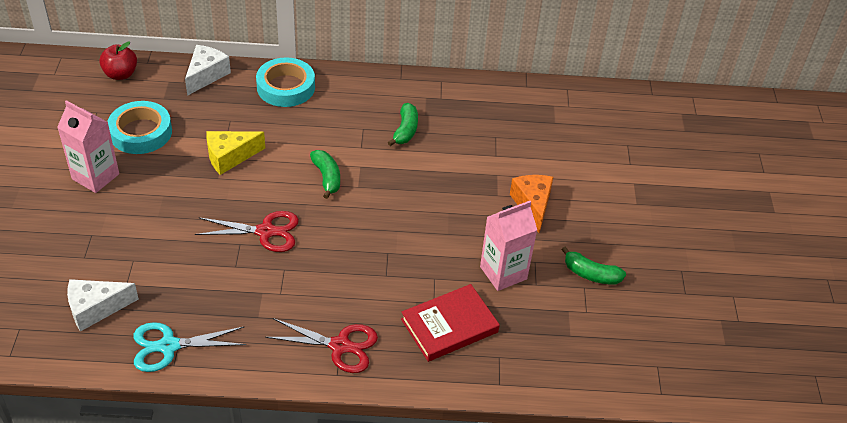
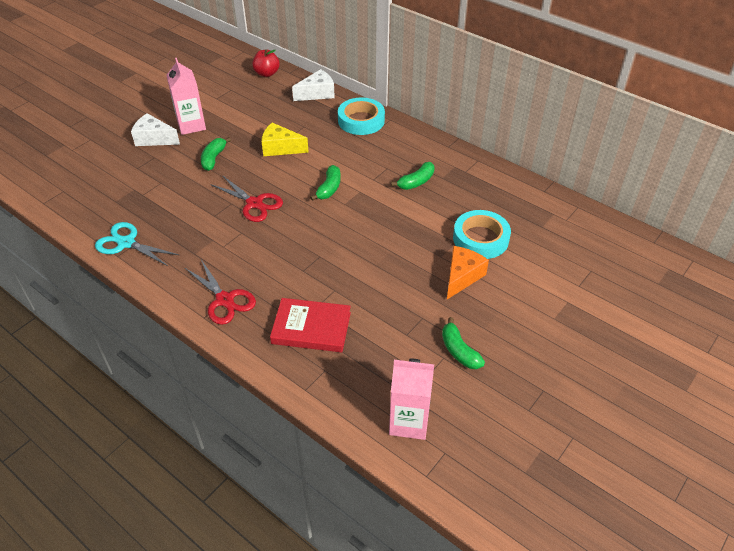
camera: 40 degrees right, 0 degrees up
white cheese [67,279,139,332] -> white cheese moved to [131,113,180,146]
turquoise tape [108,101,172,154] -> turquoise tape moved to [453,210,511,259]
pink carton [480,201,537,291] -> pink carton moved to [389,359,434,440]
none -> green banana [201,137,231,171]

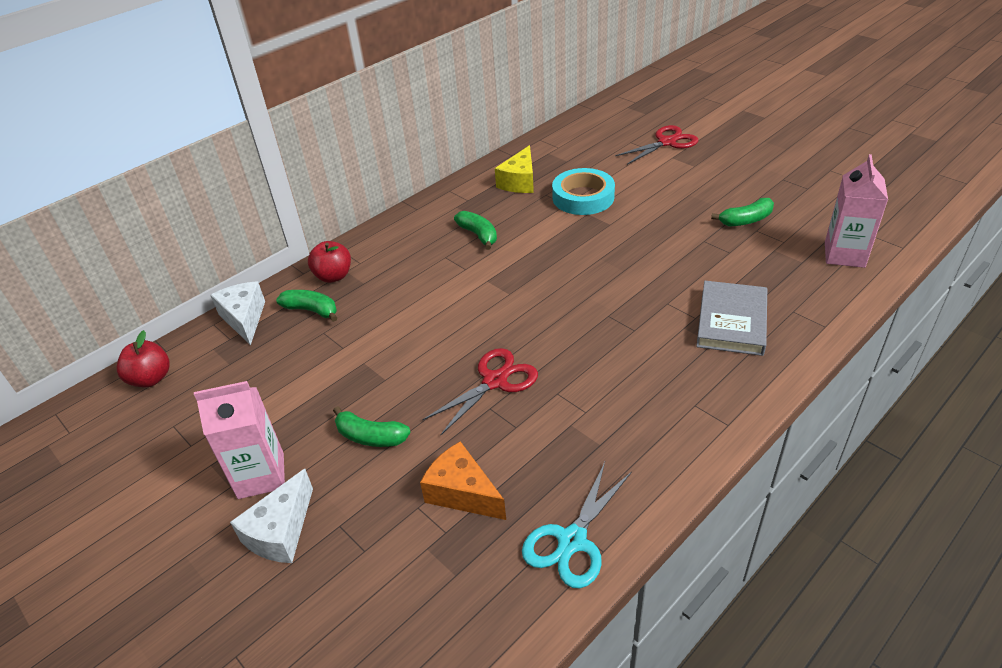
camera: 80 degrees left, 5 degrees down
red scissors [185,260,256,325] -> red scissors moved to [615,125,698,165]
yellow cheese [262,123,309,156] -> yellow cheese moved to [495,145,534,193]
red book [270,298,351,352] -> grey book [696,281,767,356]
green banana [310,165,341,201] -> green banana moved to [276,290,337,322]
turquoise tape [338,97,385,135] -> red apple [308,241,351,283]
orange cheese [447,246,489,299] -> orange cheese moved to [420,441,506,520]

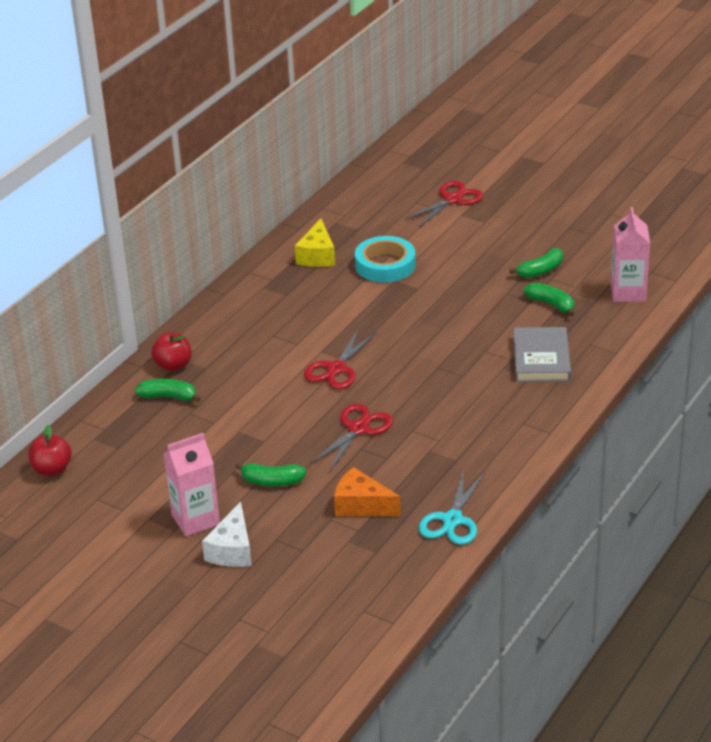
camera: 15 degrees left, 5 degrees down
white cheese [210,281,265,345] -> none
green banana [454,211,497,250] -> green banana moved to [523,283,574,316]
none -> red scissors [304,328,377,389]

